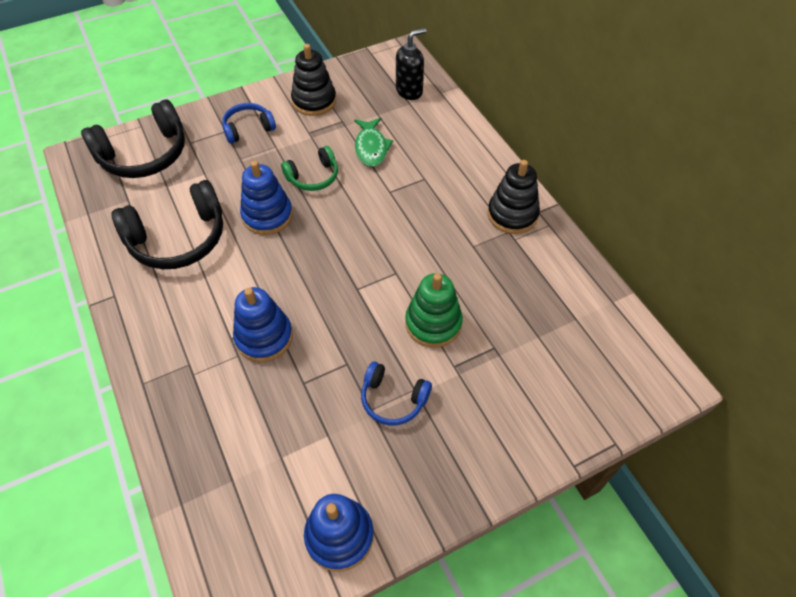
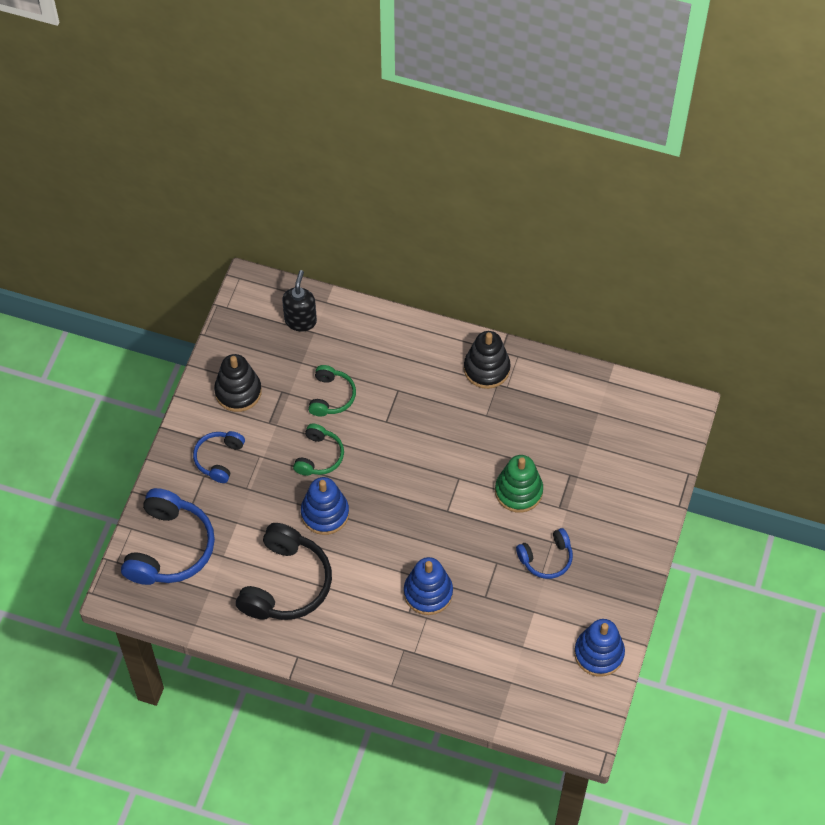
camera: 45 degrees left, 5 degrees up
black headphones [81,100,185,178] -> blue headphones [121,488,215,585]
green fish [354,118,393,167] -> green headphones [308,365,356,416]

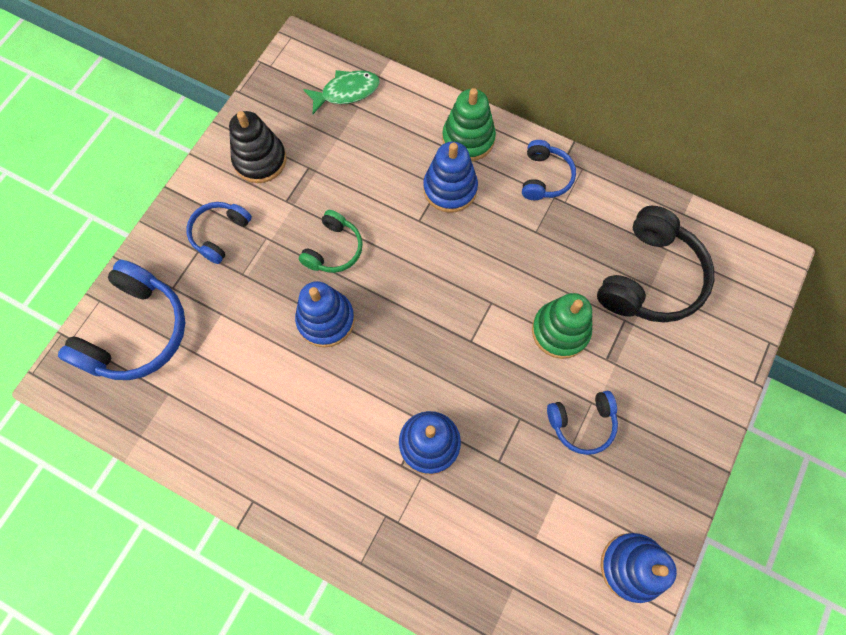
camera: 10 degrees right, 10 degrees up
black headphones [236,523,332,620] -> black headphones moved to [597,206,714,323]
black soap dispenser [282,270,317,332] -> green fish [303,70,380,114]
green headphones [308,365,356,416] -> none
black stacking toy [464,331,511,389] -> blue headphones [522,140,576,200]
none -> blue stacking toy [423,141,478,213]
none -> green stacking toy [442,88,496,161]

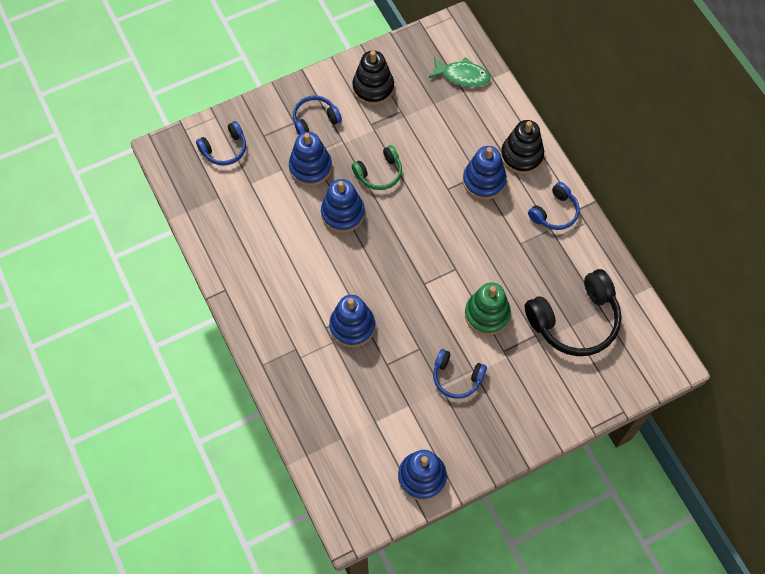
camera: 35 degrees right, 5 degrees down
blue headphones [58,260,186,380] -> blue headphones [196,121,246,166], size x0.56
green stacking toy [442,88,496,161] -> black stacking toy [501,120,544,174]
none -> blue stacking toy [289,132,332,186]

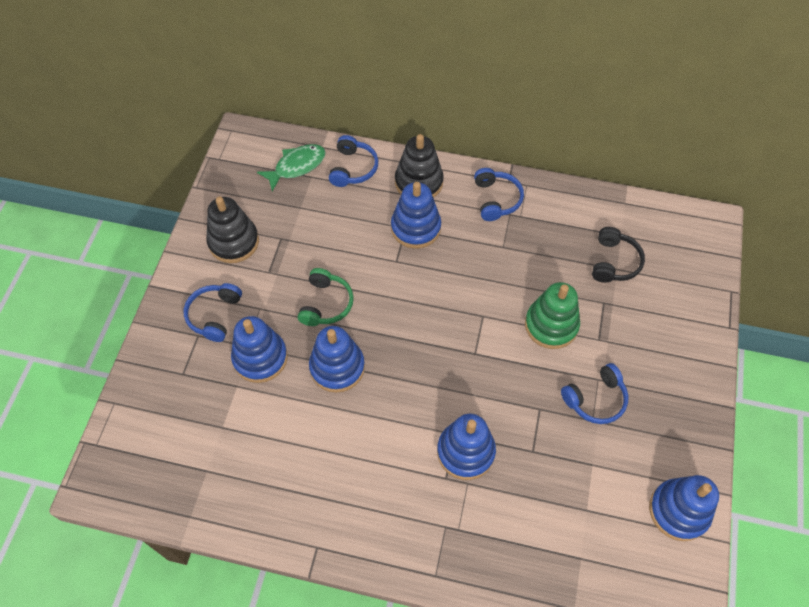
camera: 50 degrees left, 5 degrees down
blue headphones [196,121,246,166] -> blue headphones moved to [329,135,378,187]
black headphones [525,269,622,356] -> black headphones [592,227,645,283], size x0.56

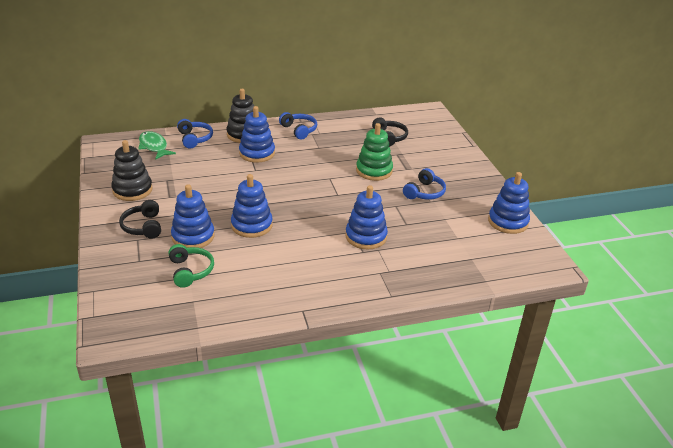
camera: 30 degrees left, 25 degrees down
blue headphones [184,283,242,342] -> black headphones [119,200,161,239]
green fish [257,144,326,191] -> green fish turned 60 degrees counterclockwise [138,131,176,160]
green headphones [298,268,354,326] -> green headphones moved to [168,244,214,288]

